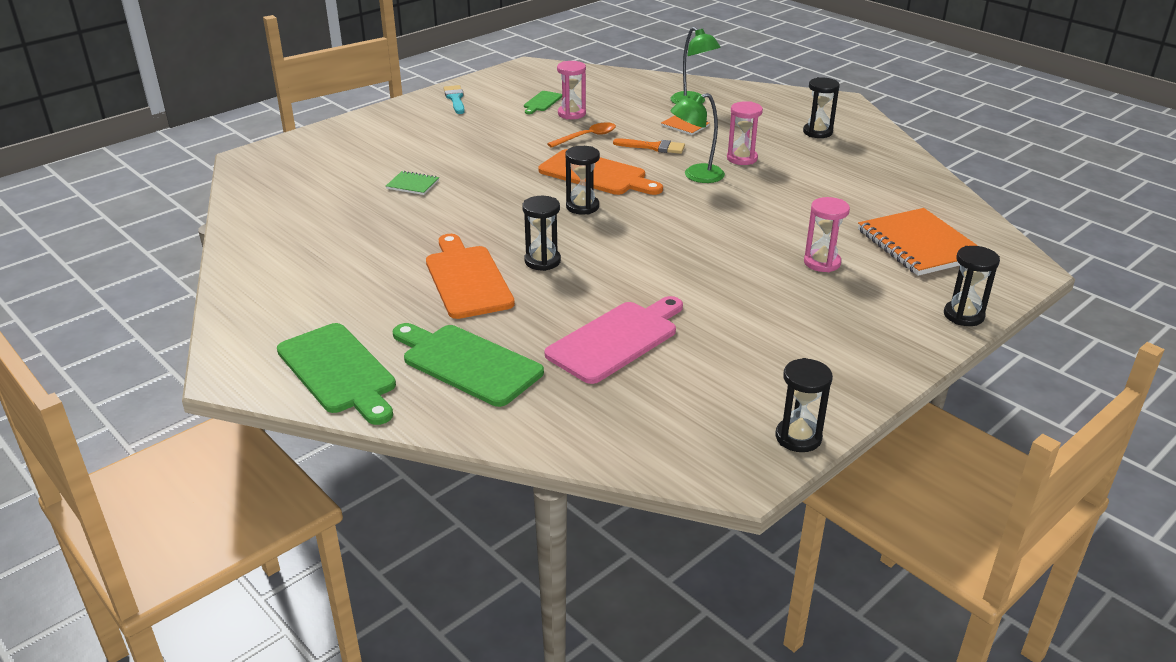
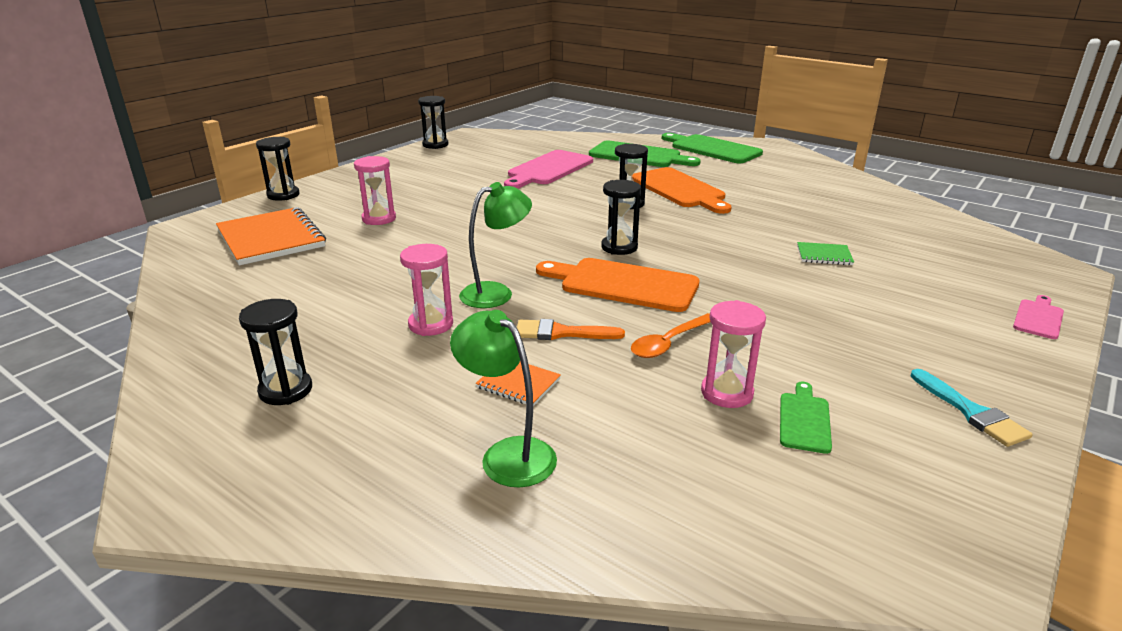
camera: 170 degrees right, 5 degrees down
none -> pink cutting board [1013,295,1064,339]

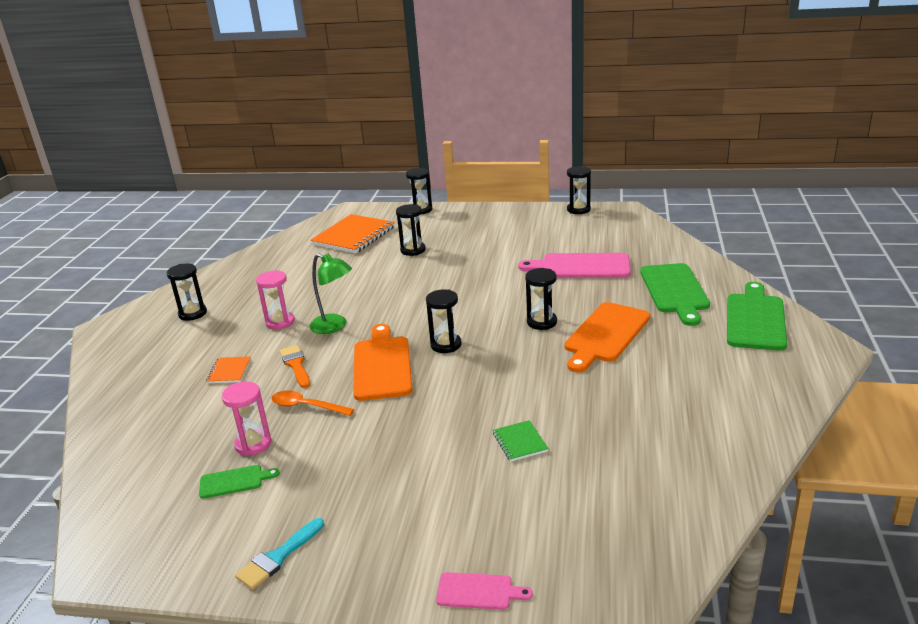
camera: 65 degrees right, 0 degrees up
pink hourglass [354,156,396,225] -> black hourglass [396,204,426,256]
green lamp [450,310,557,487] -> none

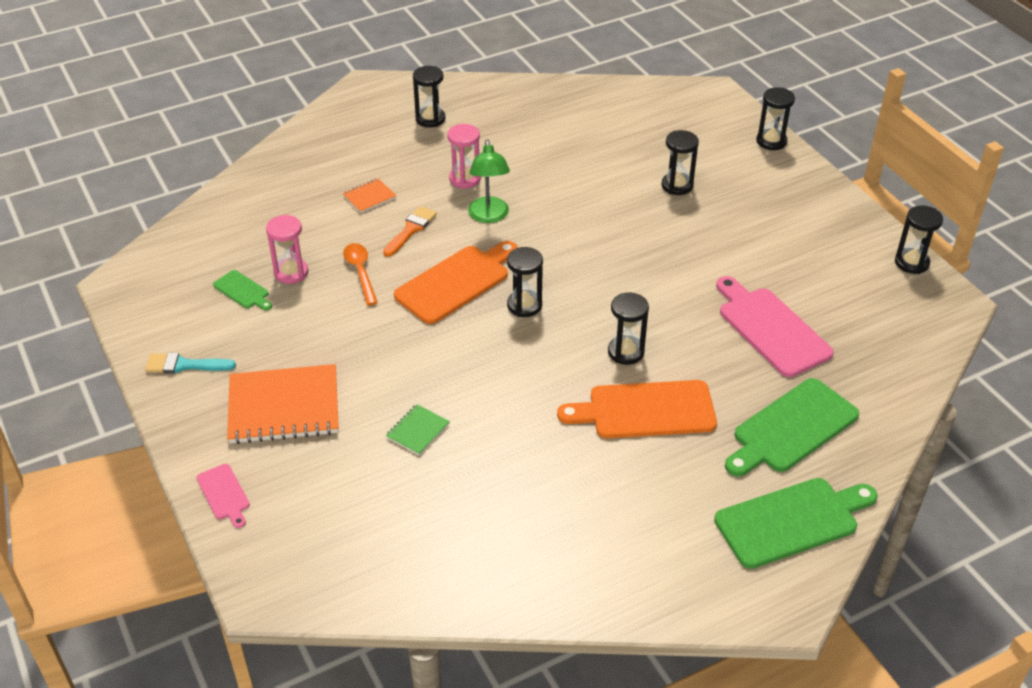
camera: 50 degrees right, 15 degrees up
orange notebook [310,214,395,254] -> orange notebook moved to [227,364,339,444]

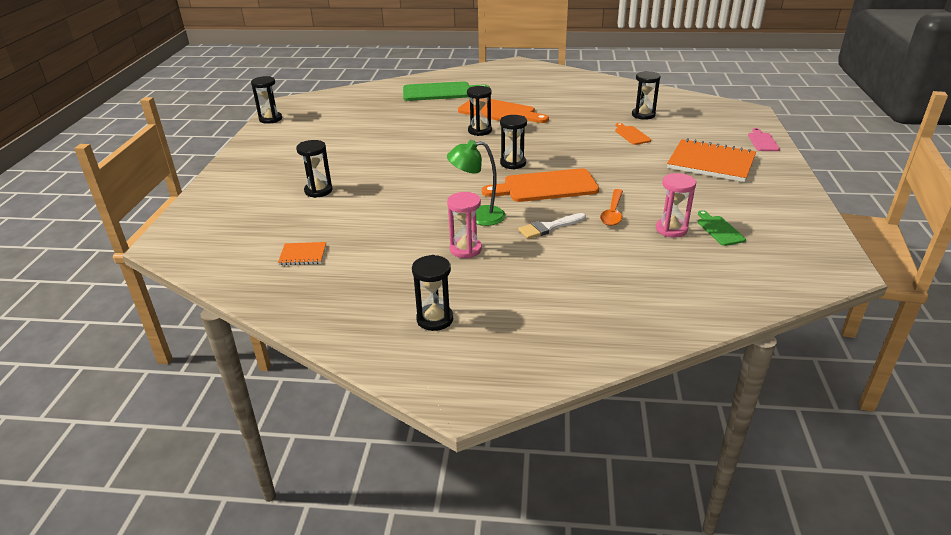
camera: 145 degrees left, 10 degrees down
turquoise brush [145,353,236,374] -> none
orange notebook [342,178,396,213] -> orange notebook moved to [278,242,326,265]
orange brush [383,206,437,257] -> white brush [518,213,586,239]
green notebook [386,404,450,455] -> orange cutting board [615,123,651,145]
green lamp [468,139,510,223] -> green lamp turned 120 degrees counterclockwise [447,140,506,226]
green cutting board [714,478,878,569] -> none
pink cutting board [716,276,834,377] -> none
black hourglass [756,87,795,150] -> black hourglass moved to [632,71,661,120]

